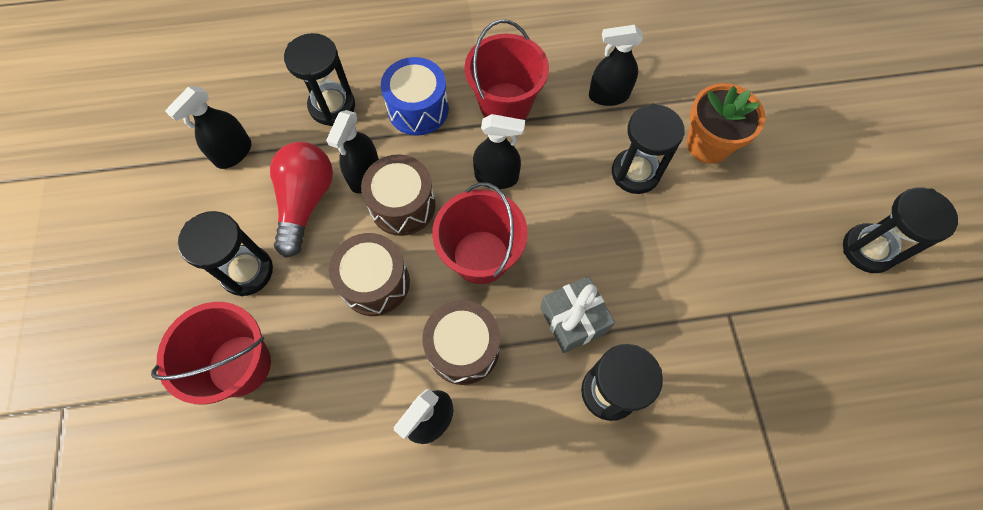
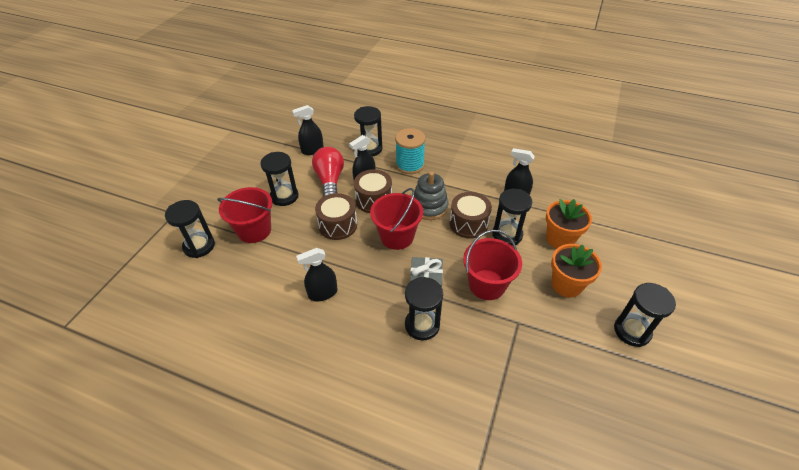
camera: 30 degrees right, 20 degrees down
red light bulb [270,142,333,258] -> red light bulb turned 45 degrees counterclockwise [312,147,344,197]
blue drum [381,57,449,136] -> turquoise spool [395,128,426,174]
brown drum [422,300,500,385] -> brown drum moved to [450,192,492,238]
red bucket [464,20,549,120] -> red bucket moved to [463,230,522,300]
black spray bottle [473,114,525,189] -> grey stacking toy [414,171,448,220]
none -> black hourglass [165,200,215,258]
none -> orange flower pot [551,244,602,297]

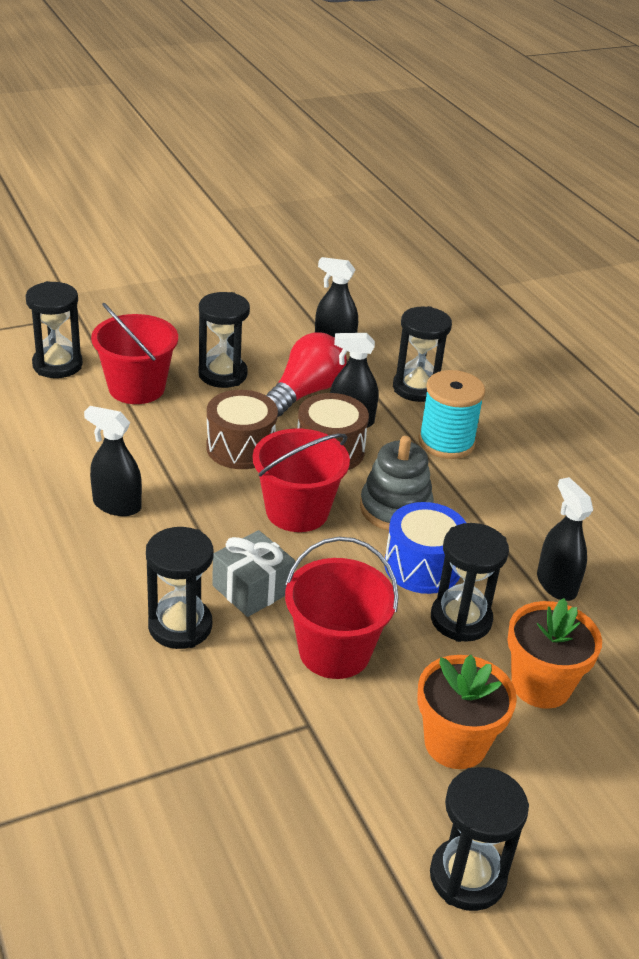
camera: 40 degrees right, 10 degrees down
brown drum [450,192,492,238] -> blue drum [385,502,466,594]

